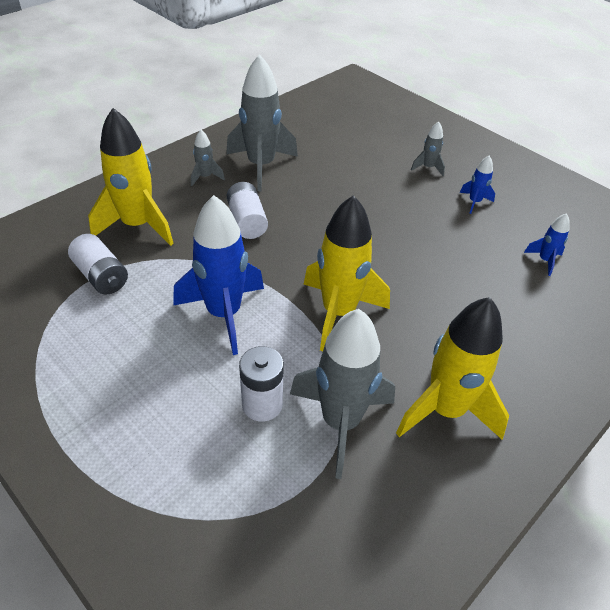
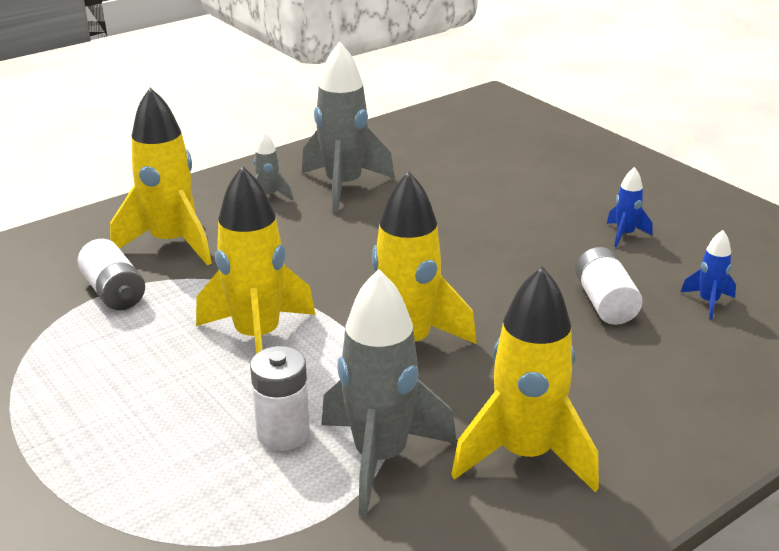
camera: 10 degrees right, 15 degrees down
blue rocket [174,195,264,355] -> yellow rocket [196,166,315,354]
white battery [227,182,268,239] -> white battery moved to [575,247,643,325]
grey rocket [411,122,445,176] -> none

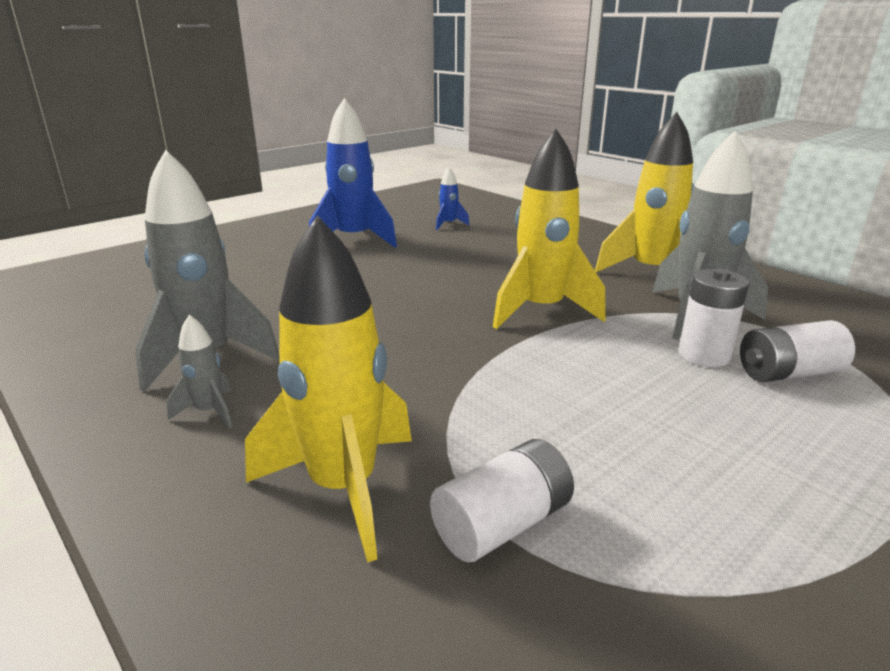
camera: 95 degrees left, 5 degrees down
yellow rocket [196,166,315,354] -> none
white battery [575,247,643,325] -> white battery moved to [740,320,855,382]
blue rocket [607,167,653,247] -> blue rocket [309,98,397,248], size x2.17

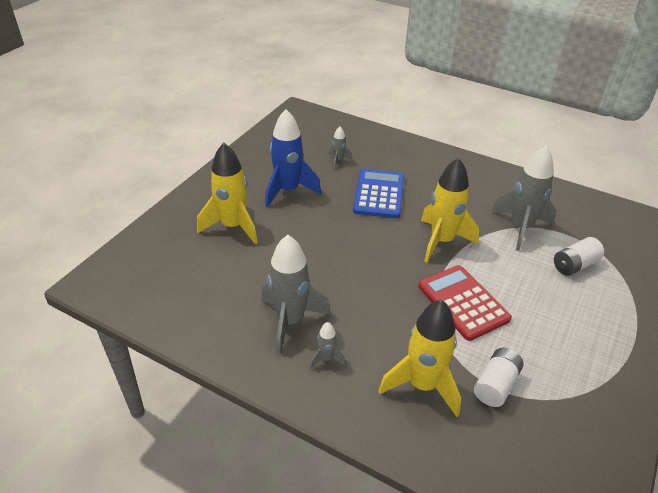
camera: 20 degrees left, 15 degrees up
blue rocket [436,167,470,230] -> grey rocket [328,127,352,169]
yellow rocket [595,112,694,272] -> yellow rocket moved to [197,143,258,244]
white battery [679,269,749,367] -> none
none -> blue calculator [353,169,404,218]
none -> red calculator [418,265,512,341]

